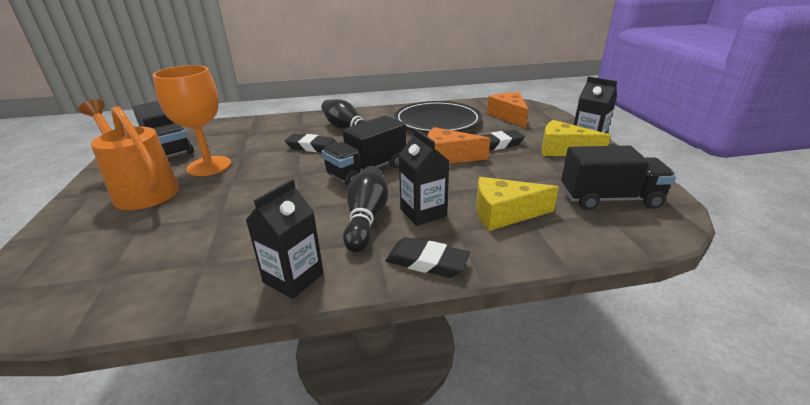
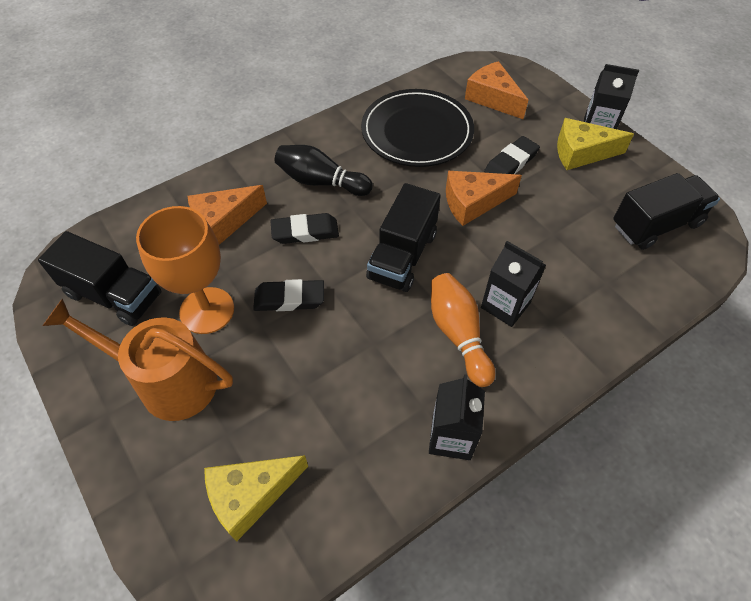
camera: 25 degrees left, 25 degrees up
black bowling pin [343,166,388,252] -> orange bowling pin [431,273,495,387]
black eraser [385,237,470,278] -> black eraser moved to [253,279,324,311]
yellow cheese [476,177,559,231] -> yellow cheese moved to [204,455,308,541]
none -> orange cheese [188,185,267,245]

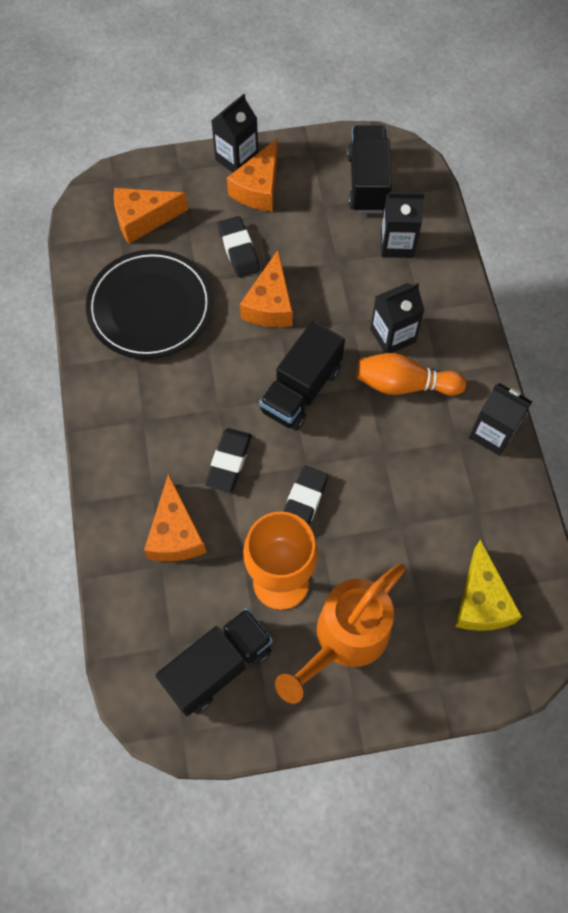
camera: 65 degrees left, 10 degrees up
black bowling pin [274,145,373,196] -> none
black truck [366,183,441,292] -> black truck turned 75 degrees clockwise [259,321,345,431]
yellow cheese [557,118,634,170] -> orange cheese [227,139,278,211]
none -> black carton [381,192,425,258]

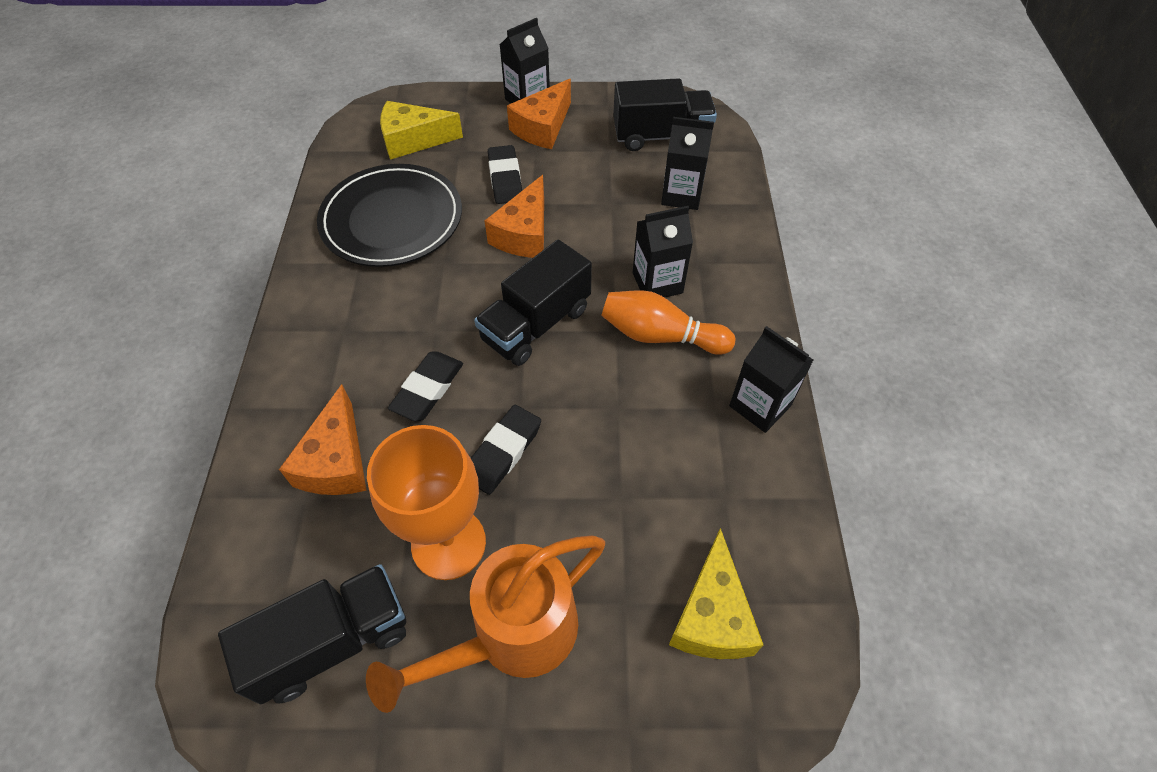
camera: 10 degrees right, 10 degrees down
orange cheese [114,188,188,244] -> yellow cheese [380,101,463,160]
black truck [347,125,392,213] -> black truck turned 75 degrees clockwise [613,78,717,151]

